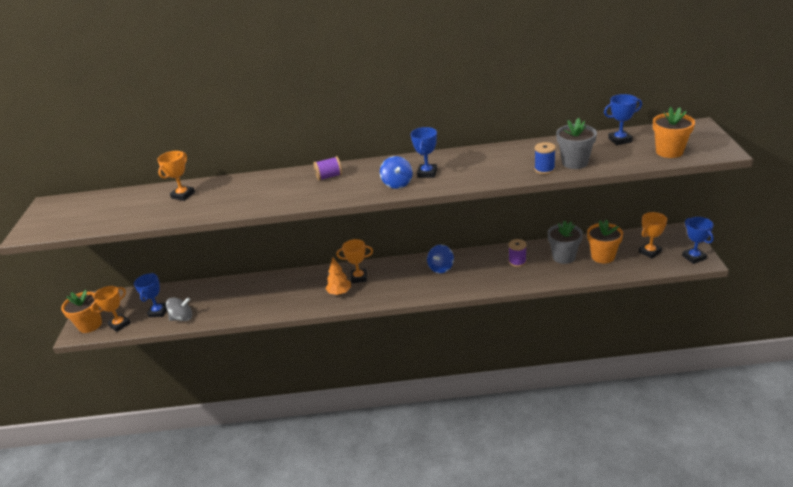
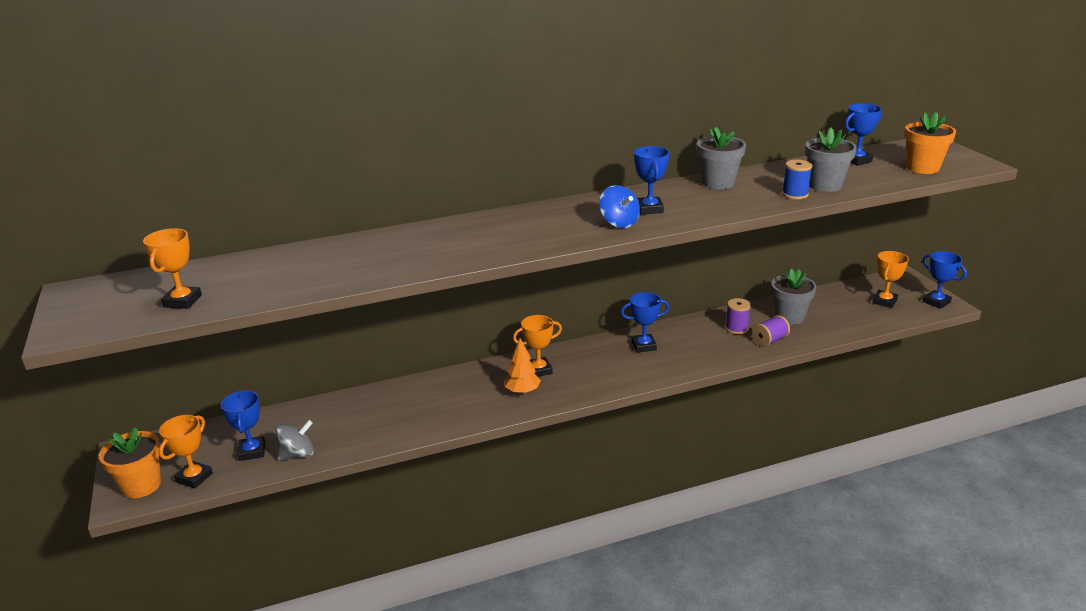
camera: 20 degrees left, 5 degrees down
orange trophy [157,151,195,201] -> orange trophy moved to [143,228,202,309]
purple spool [314,156,342,181] -> purple spool moved to [752,315,790,347]
blue spinning top [427,245,454,273] -> blue trophy [621,292,669,353]
orange flower pot [587,219,623,263] -> none
none -> grey flower pot [697,127,746,189]

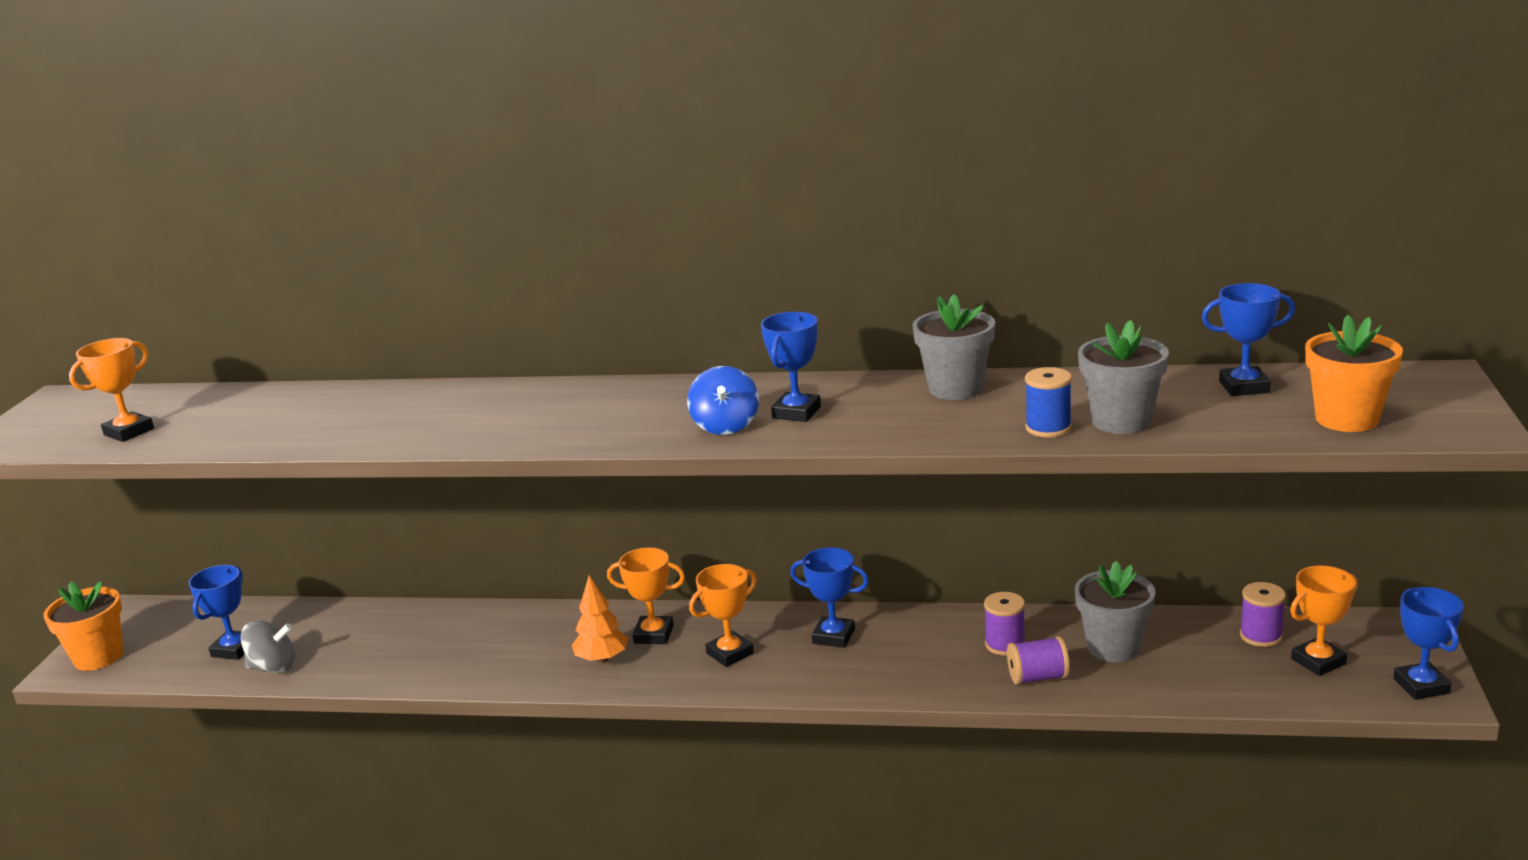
camera: 30 degrees right, 5 degrees down
orange trophy [159,415,213,488] -> orange trophy moved to [689,564,757,667]
none -> purple spool [1240,582,1286,647]

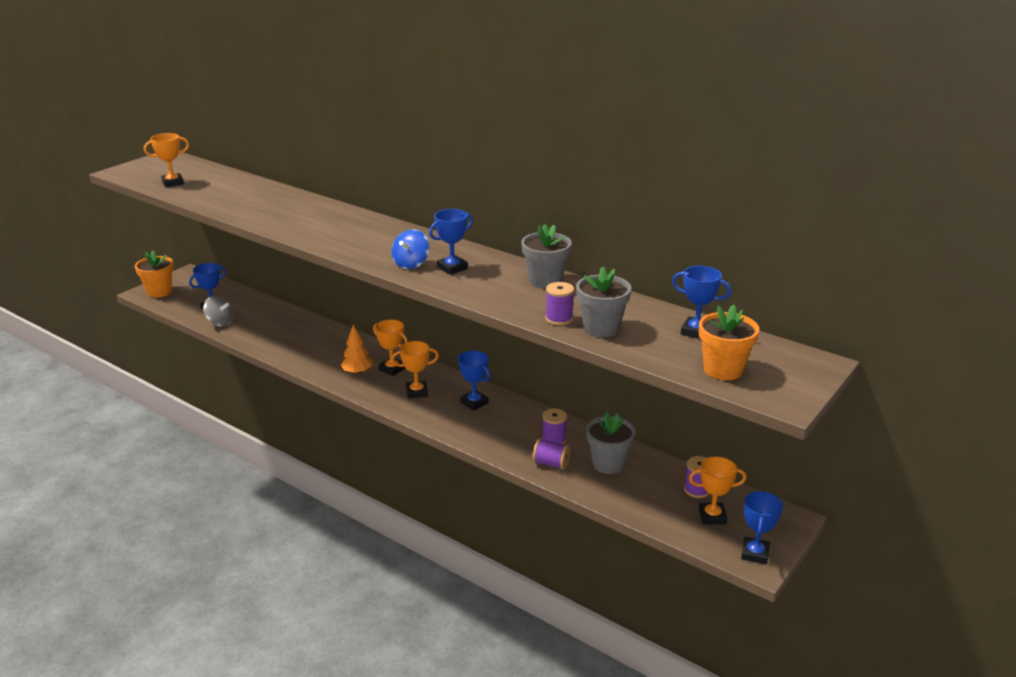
camera: 25 degrees right, 5 degrees up
blue spool [1025,367,1072,438] -> purple spool [545,282,574,325]

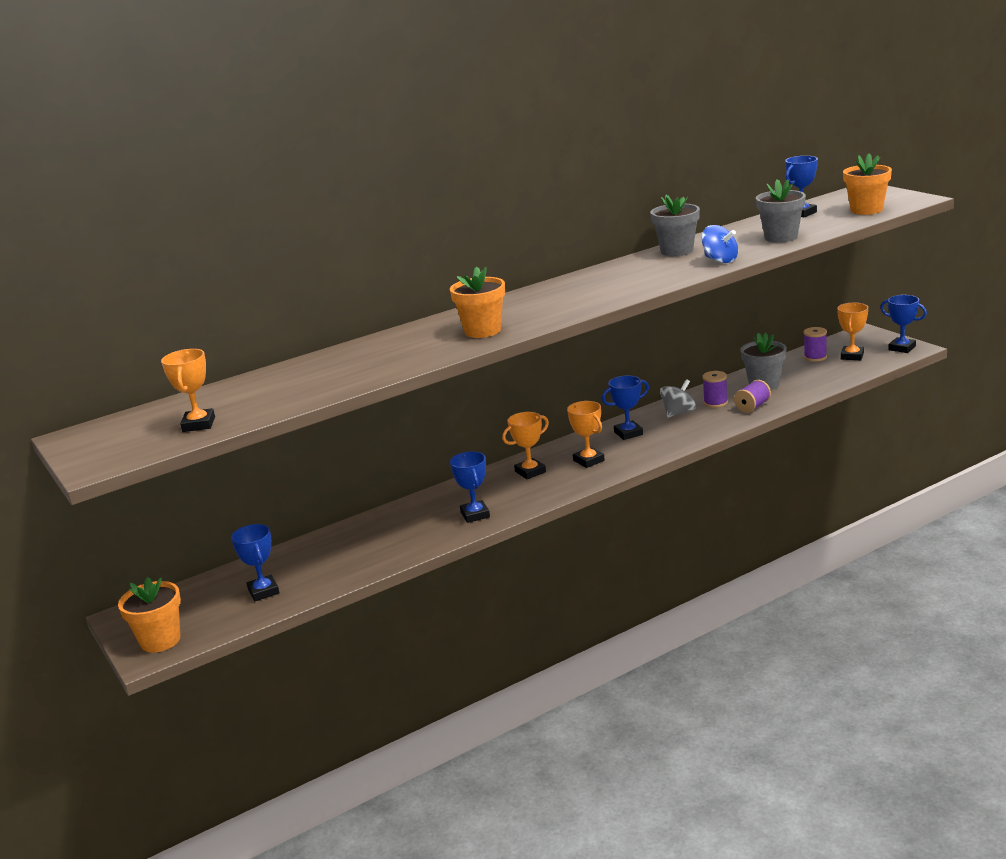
camera: 65 degrees left, 5 degrees down
grey spinning top [203,296,234,327] -> grey spinning top moved to [660,379,696,418]
orange tree [340,325,372,375] -> none
orange trophy [391,341,439,399] -> orange trophy turned 45 degrees counterclockwise [567,401,605,468]
blue spinning top [392,230,430,269] -> blue spinning top moved to [702,225,738,263]
blue trophy [429,209,473,275] -> blue trophy moved to [450,451,490,523]
purple spool [545,282,574,325] -> none
none -> orange flower pot [450,266,505,338]

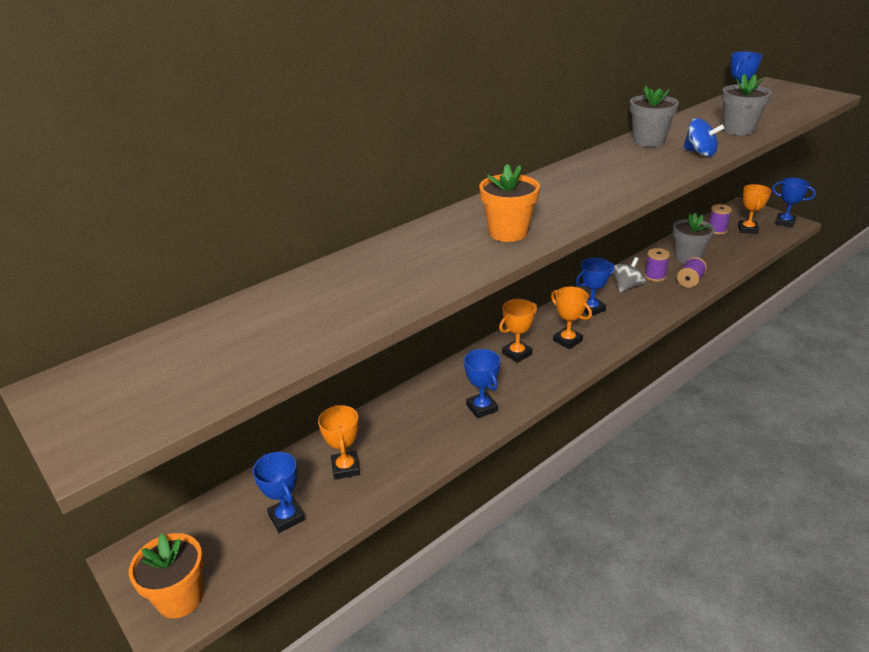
camera: 10 degrees left, 10 degrees up
orange trophy [161,349,215,432] -> orange trophy moved to [318,405,360,480]
orange flower pot [843,154,892,215] -> none

